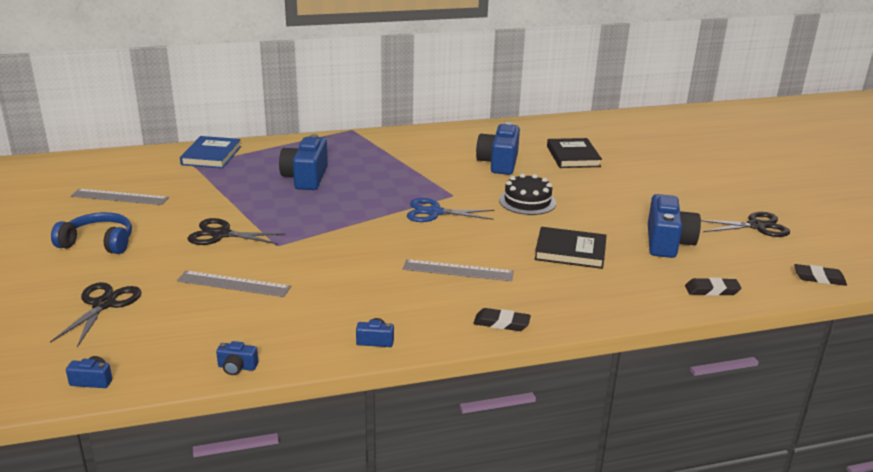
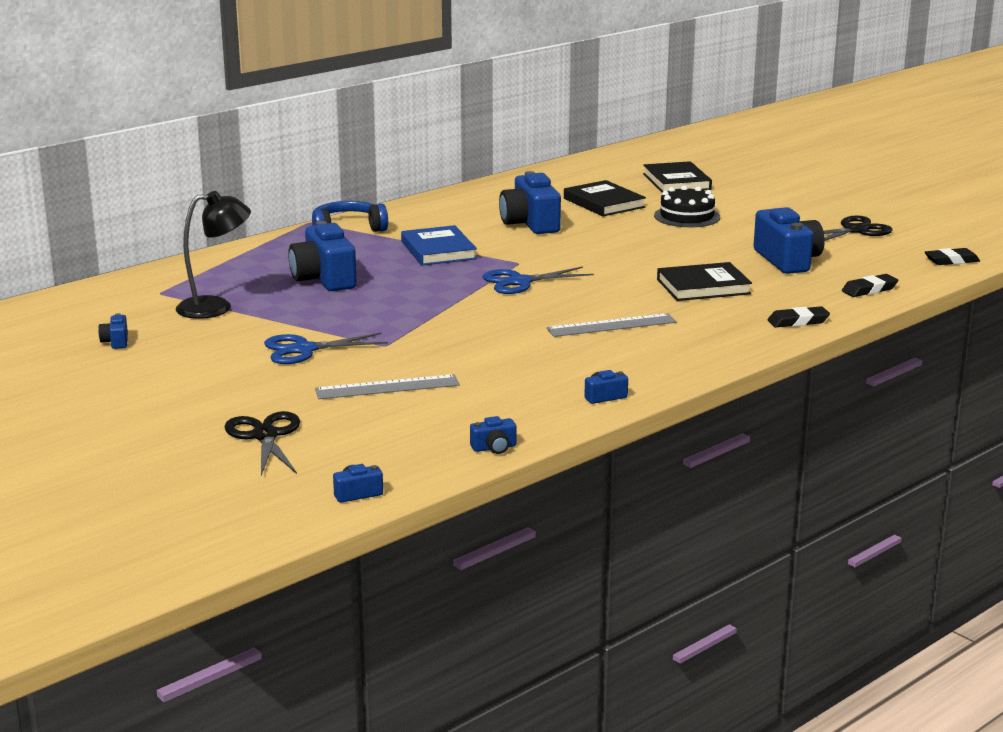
camera: 25 degrees left, 5 degrees down
blue headphones [51,212,132,254] -> blue headphones moved to [312,201,388,232]
grey ruler [71,189,169,205] -> blue camera [98,313,128,349]
blue book [180,136,241,169] -> blue book moved to [401,225,477,266]
black scissors [188,218,286,245] -> blue scissors [264,333,388,364]
black eraser [473,308,531,331] -> black eraser moved to [767,306,830,328]
black cake [499,173,556,215] -> black cake moved to [654,185,720,227]
none -> black lamp [176,191,251,319]
none -> black book [643,161,712,192]

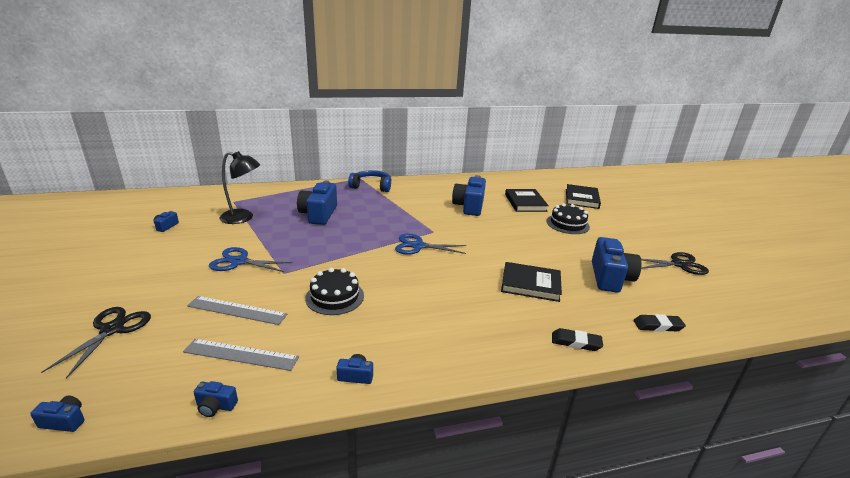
camera: 25 degrees right, 5 degrees up
blue book [401,225,477,266] -> none
grey ruler [546,313,677,337] -> grey ruler moved to [183,339,299,371]
black eraser [925,248,980,265] -> none
none -> black cake [305,268,364,315]

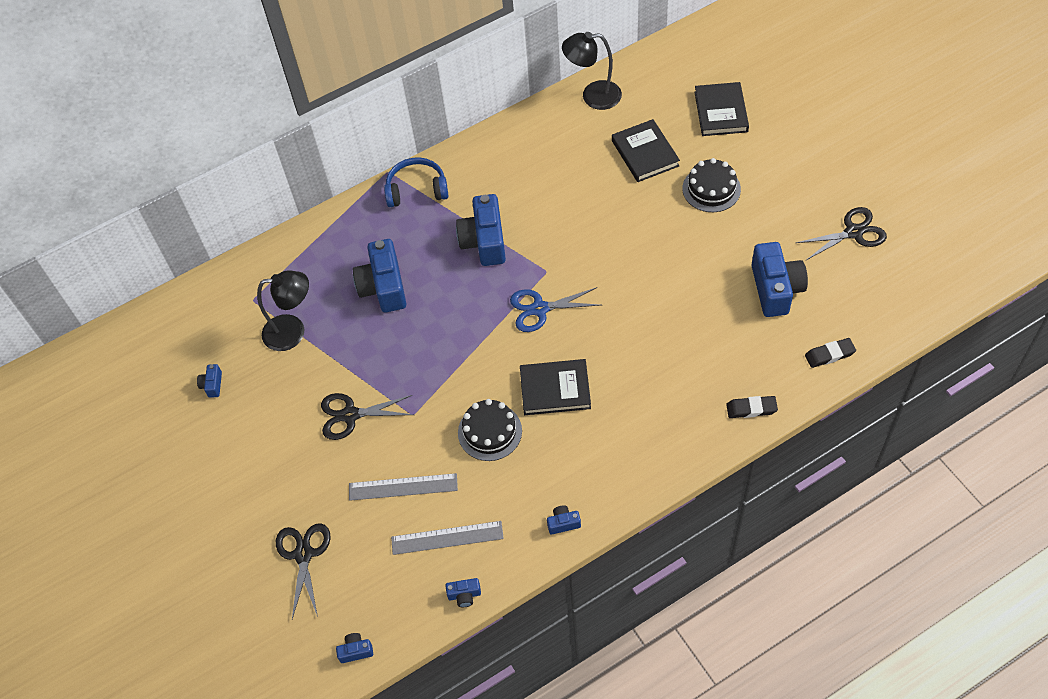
camera: 10 degrees left, 30 degrees up
blue scissors [209,247,293,272] -> black scissors [321,393,414,440]
blue camera [452,175,486,216] -> blue camera moved to [456,194,506,266]
black book [501,262,562,302] -> black book moved to [520,359,591,415]
none -> black lamp [562,32,622,110]

